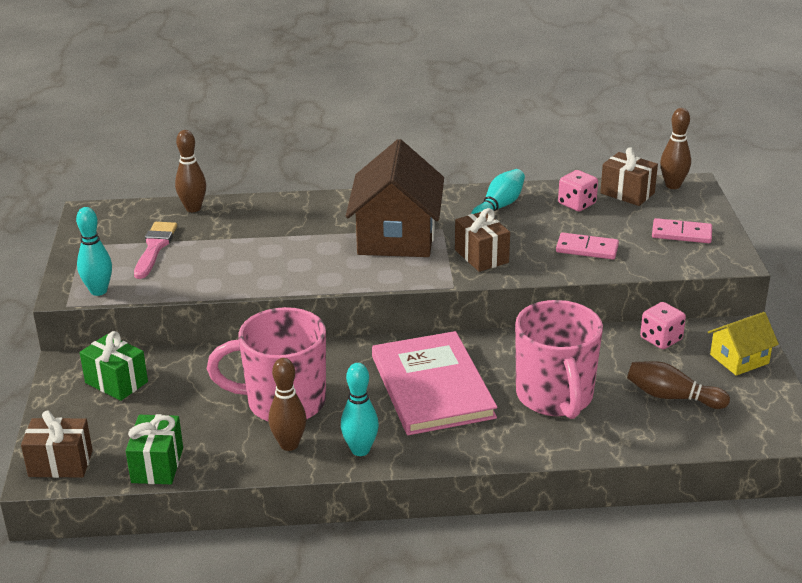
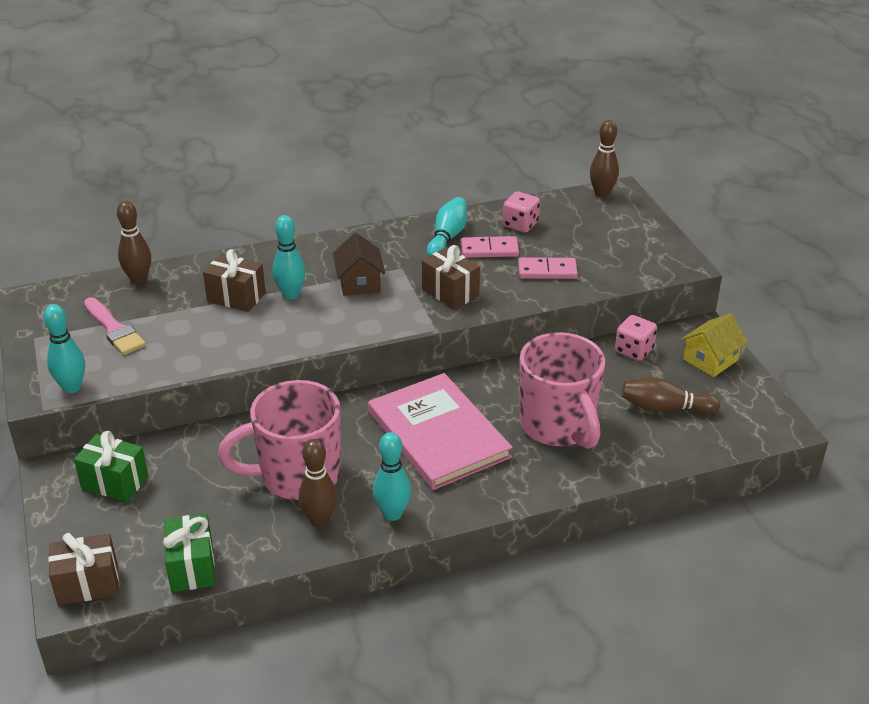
camera: 15 degrees left, 5 degrees up
pink brush [134,222,177,279] -> pink brush turned 150 degrees clockwise [84,297,146,355]
brown house [346,139,444,257] -> brown house [333,233,385,296], size x0.52
brown gift [600,147,658,206] -> brown gift moved to [203,249,266,312]
pink domino [652,218,712,243] -> pink domino moved to [461,236,519,258]
none -> turquoise bowling pin [273,215,306,300]

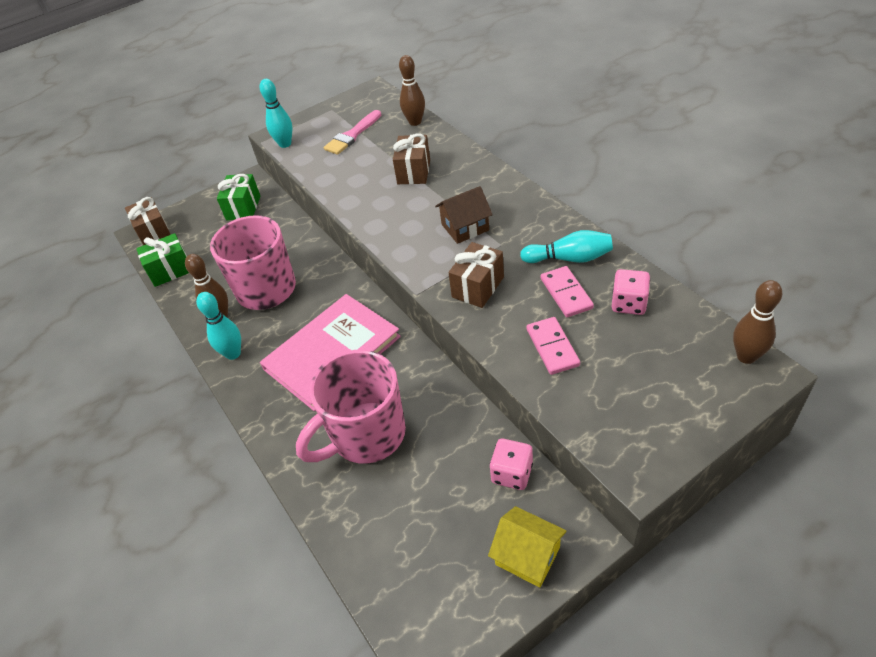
camera: 80 degrees right, 10 degrees up
turquoise bowling pin [273,215,306,300] -> none
brown bowling pin [622,377,720,414] -> none

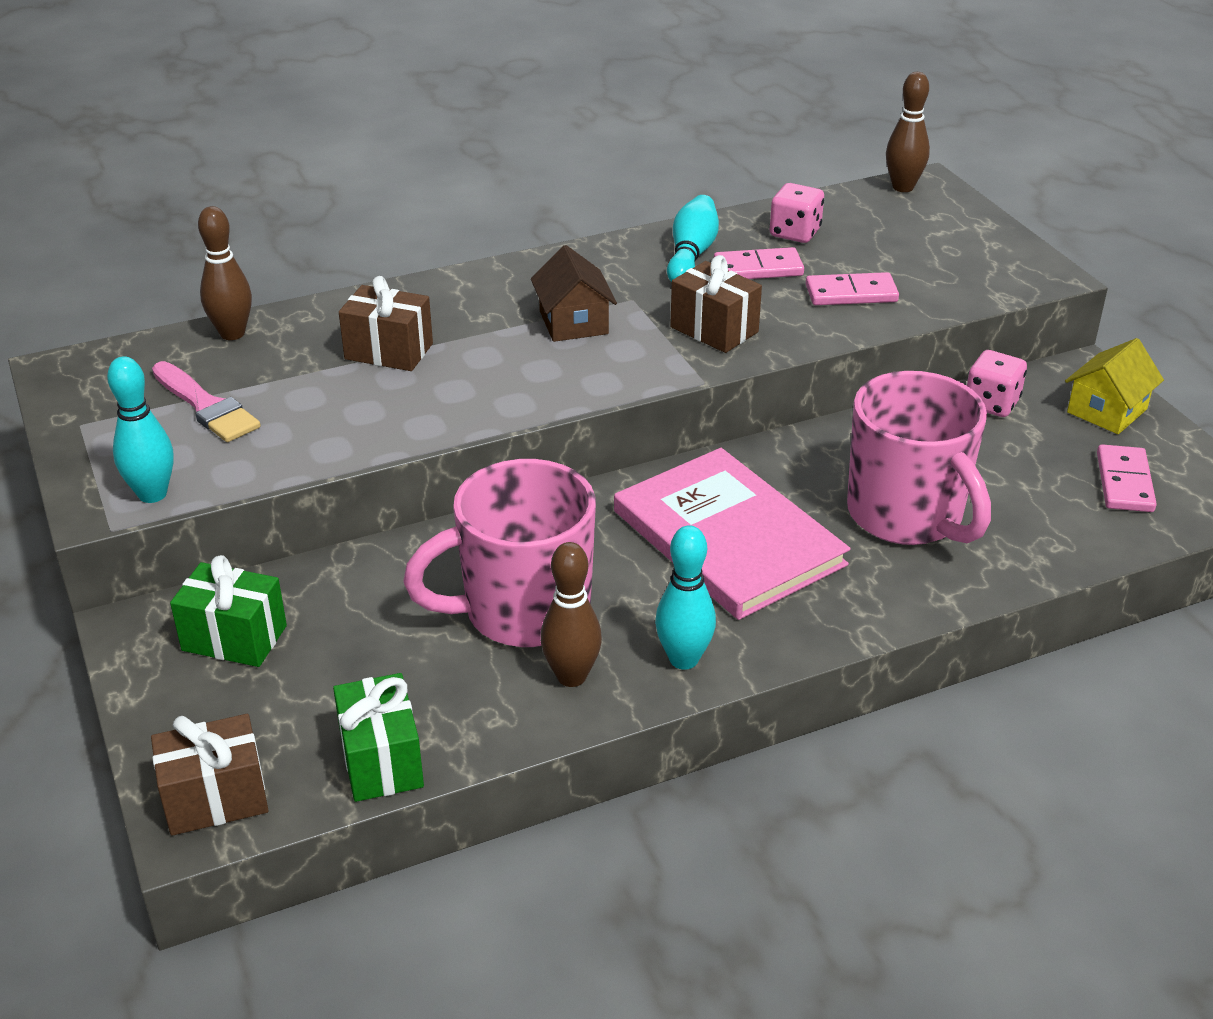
camera: 85 degrees left, 10 degrees down
none -> pink domino [1097,444,1157,512]

